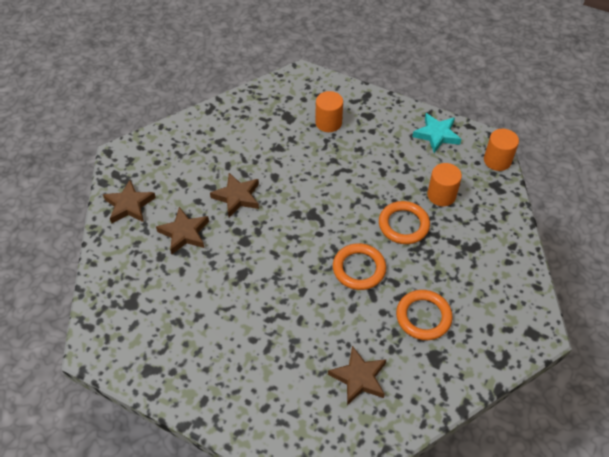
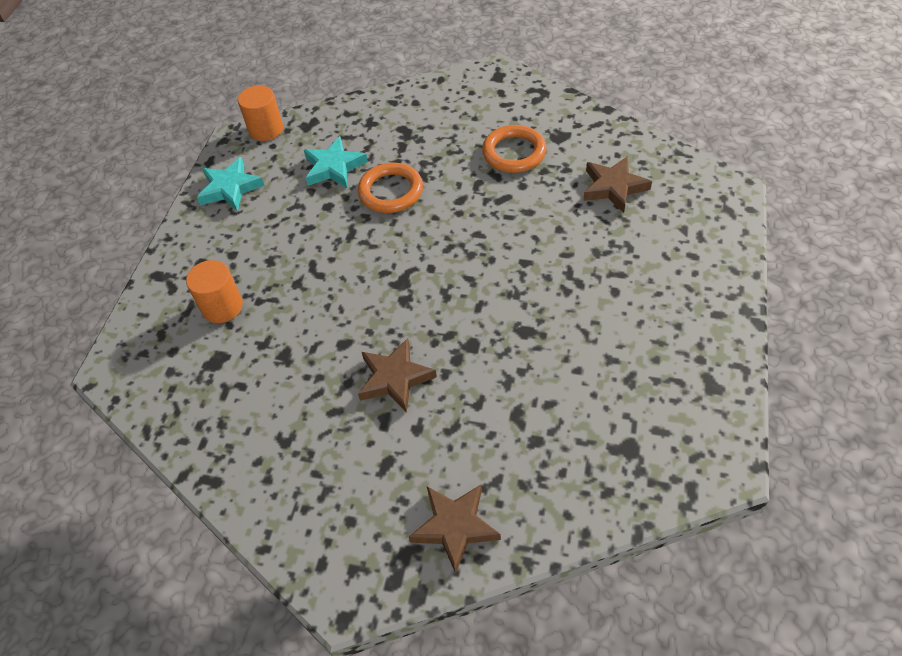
camera: 100 degrees left, 0 degrees up
brown star [156,207,209,254] -> none
orange ring [333,243,386,290] -> none
orange cylinder [427,163,462,206] -> turquoise star [304,136,368,188]

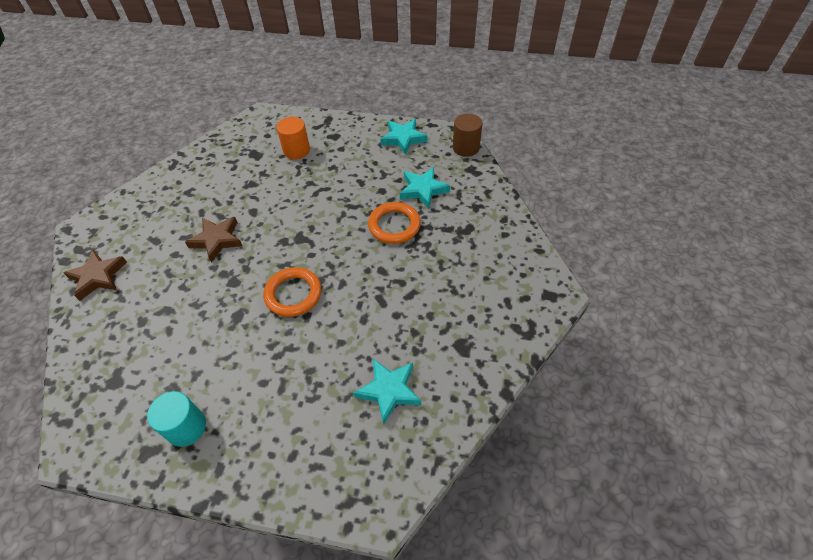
camera: 85 degrees right, 0 degrees up
orange cylinder [238,85,283,141] -> brown cylinder [453,114,482,157]
orange ring [482,125,547,173] -> orange ring moved to [263,267,321,317]
brown star [583,156,652,213] -> turquoise star [353,359,421,424]
none -> turquoise cylinder [147,391,206,447]

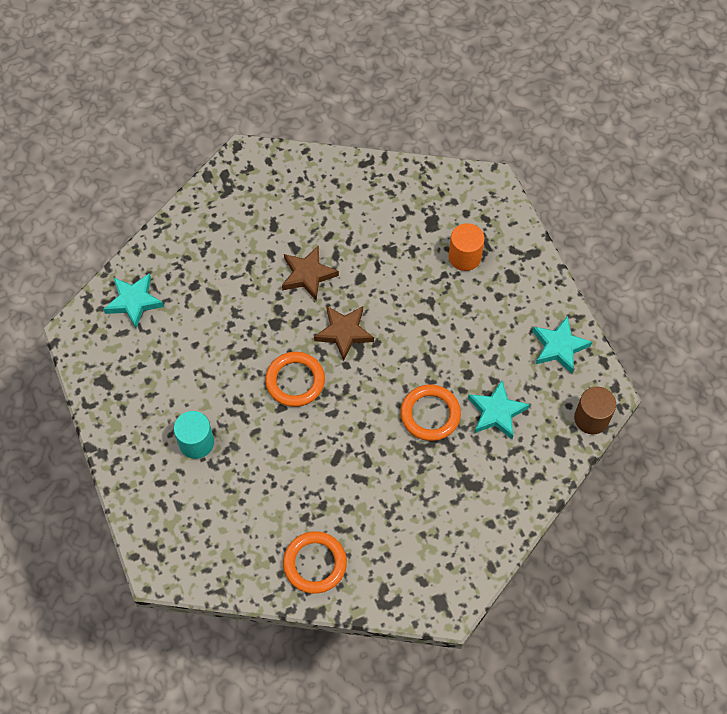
camera: 55 degrees right, 10 degrees up
brown star [63,250,127,301] -> brown star moved to [314,306,374,361]
turquoise cylinder [147,391,206,447] -> turquoise cylinder moved to [174,411,214,459]
turquoise star [353,359,421,424] -> turquoise star moved to [104,273,164,328]
none -> orange ring [283,531,347,594]

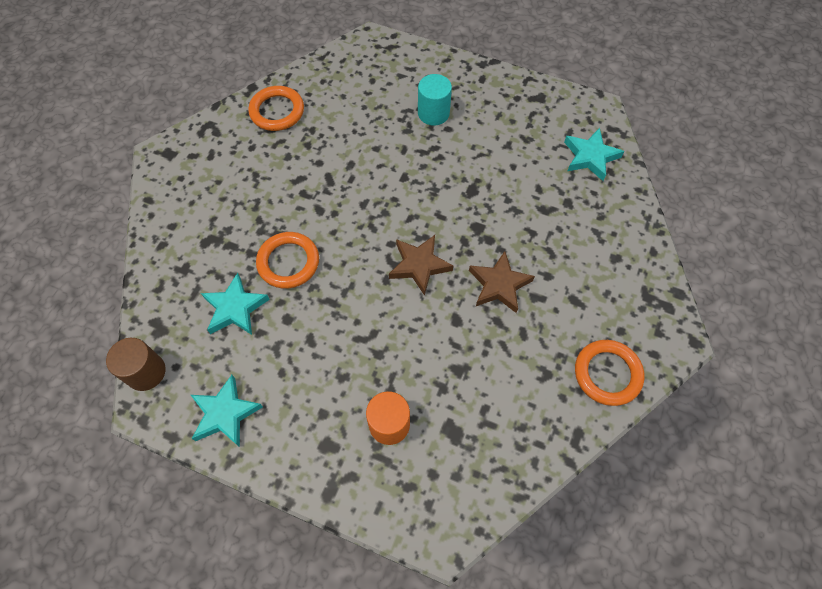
camera: 135 degrees right, 0 degrees up
orange ring [265,352,325,407] -> orange ring moved to [575,340,645,406]

